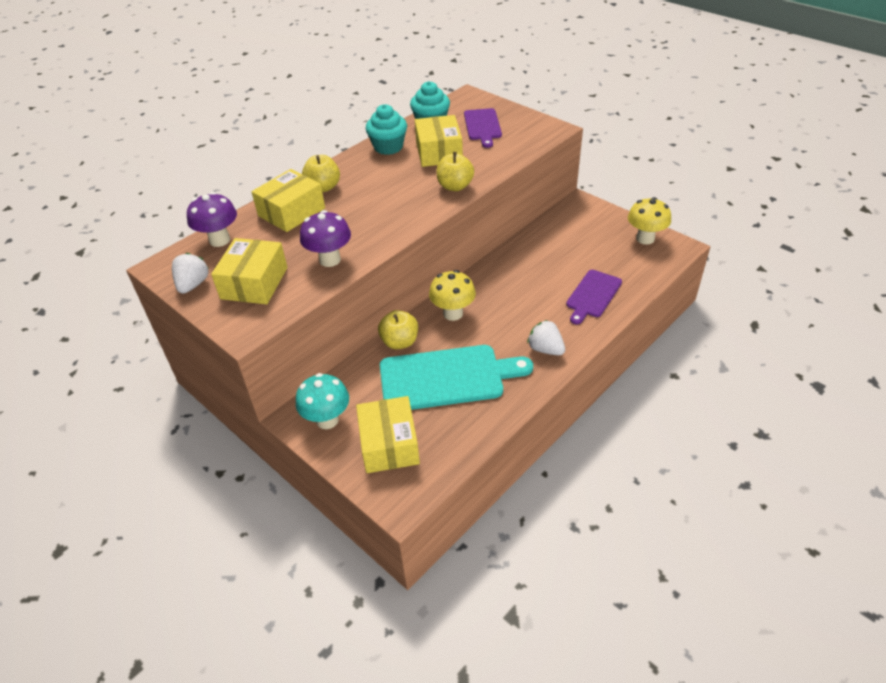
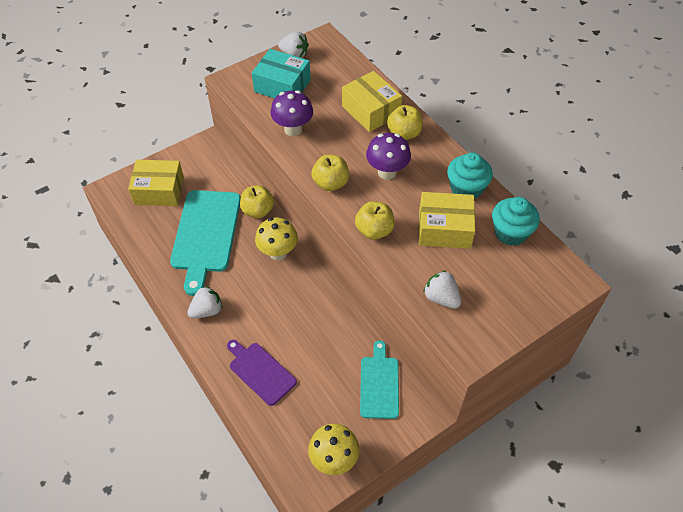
camera: 100 degrees right, 10 degrees up
purple mushroom [187,192,237,247] -> purple mushroom moved to [366,133,411,180]
yellow box [211,238,287,304] -> turquoise box [252,49,310,98]
turquoise mushroom [296,373,349,429] -> none
purple cutting board [464,108,502,148] -> none
none -> yellow apple [311,154,349,191]
none -> turquoise cutting board [360,340,399,419]
none -> white strawberry [423,270,461,309]

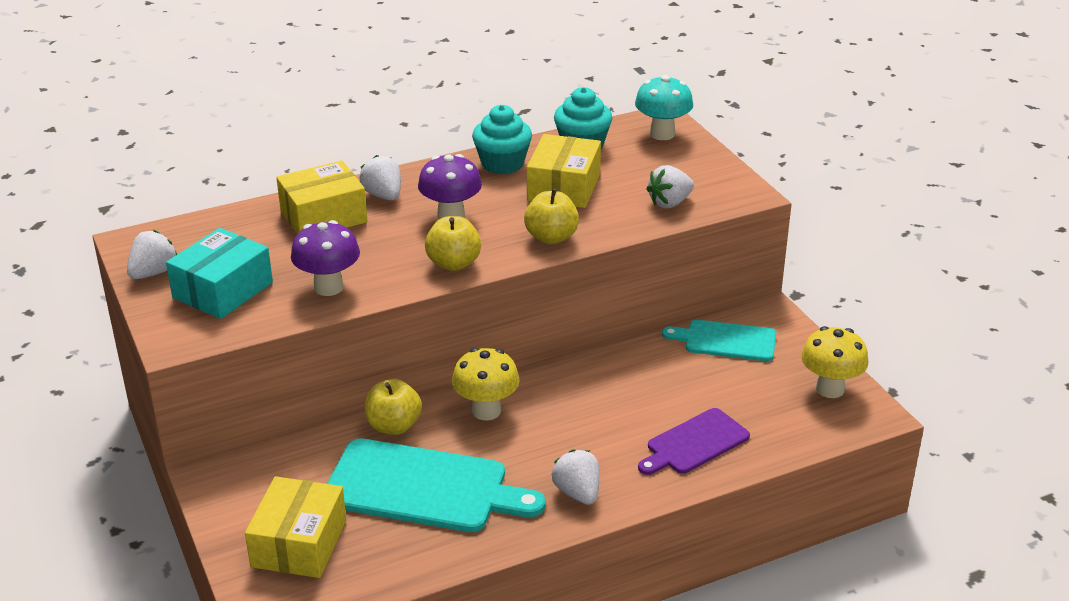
camera: 80 degrees left, 20 degrees down
yellow apple [387,105,423,140] -> white strawberry [359,155,401,200]
none -> turquoise mushroom [635,75,693,140]

